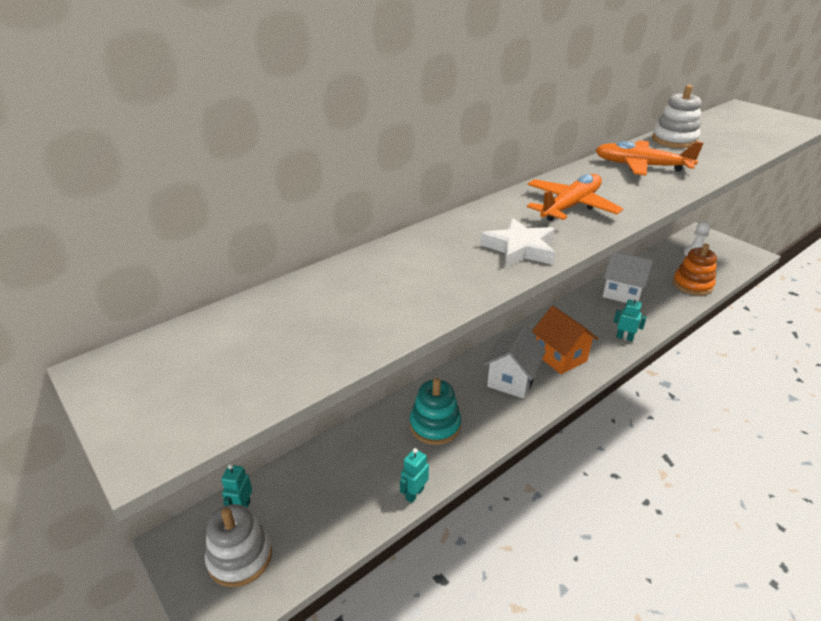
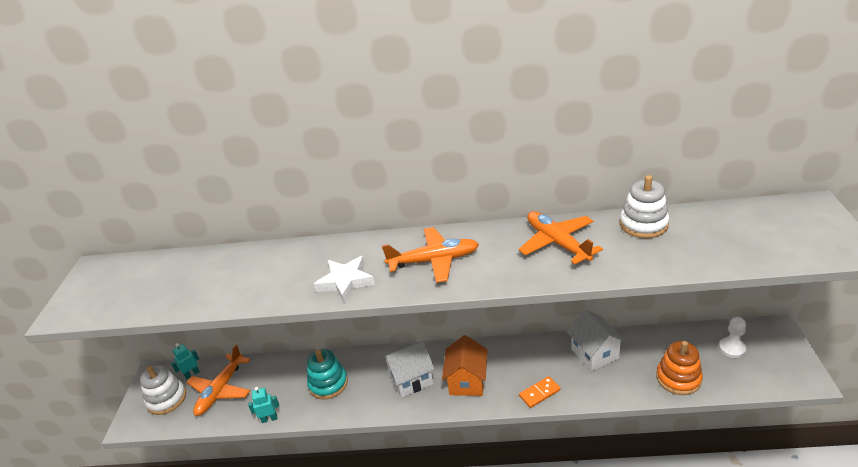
camera: 45 degrees right, 0 degrees up
turquoise robot [613,296,647,341] -> orange domino [519,376,560,408]
none -> orange plane [186,344,251,416]

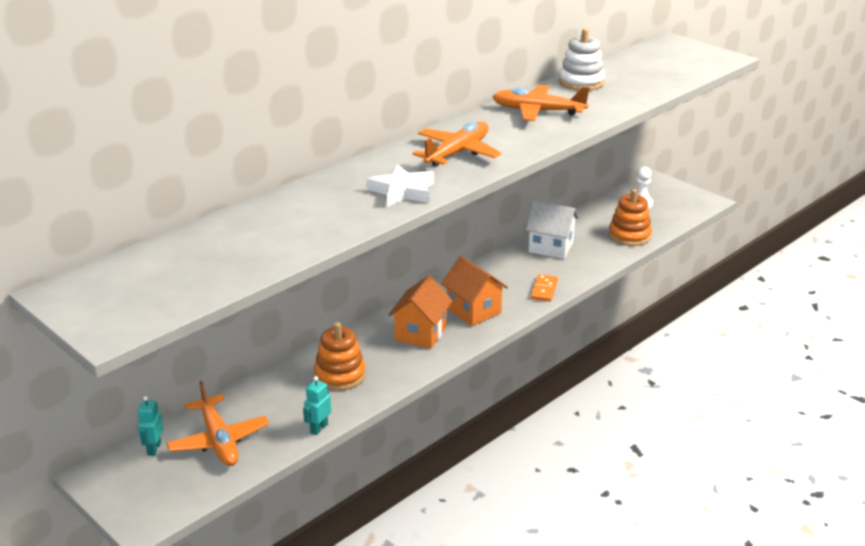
camera: 50 degrees left, 5 degrees down
white stacking toy [140,365,186,415] -> none
turquoise stacking toy [307,349,348,399] -> orange stacking toy [314,322,366,391]
white house [382,341,435,398] -> orange house [388,275,453,349]

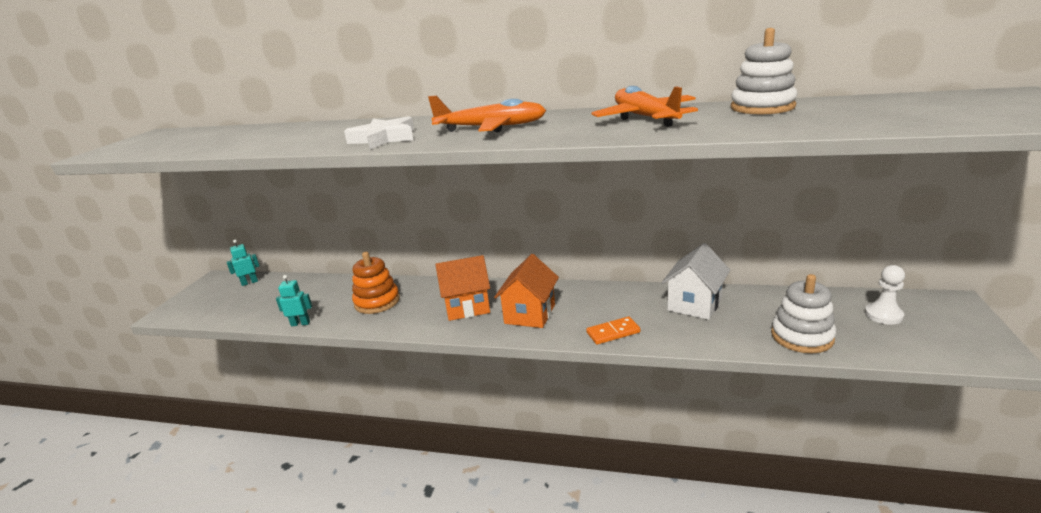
camera: 60 degrees right, 5 degrees down
orange plane [166,380,269,466] -> none
white house [526,201,579,259] -> white house turned 45 degrees clockwise [662,243,730,320]
orange stacking toy [609,189,652,246] -> white stacking toy [771,274,836,353]

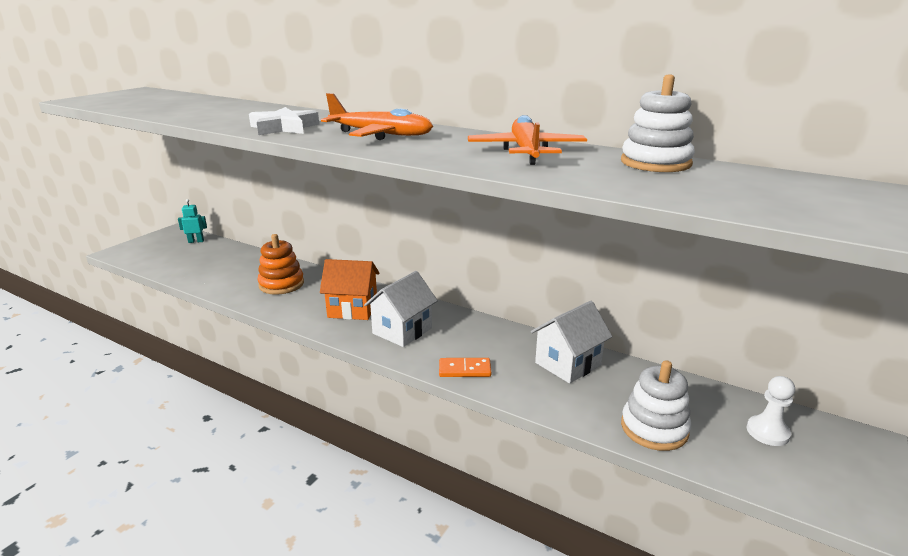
camera: 15 degrees right, 0 degrees up
turquoise robot [276,275,312,326] -> none
orange house [494,254,559,328] -> white house [364,271,438,347]

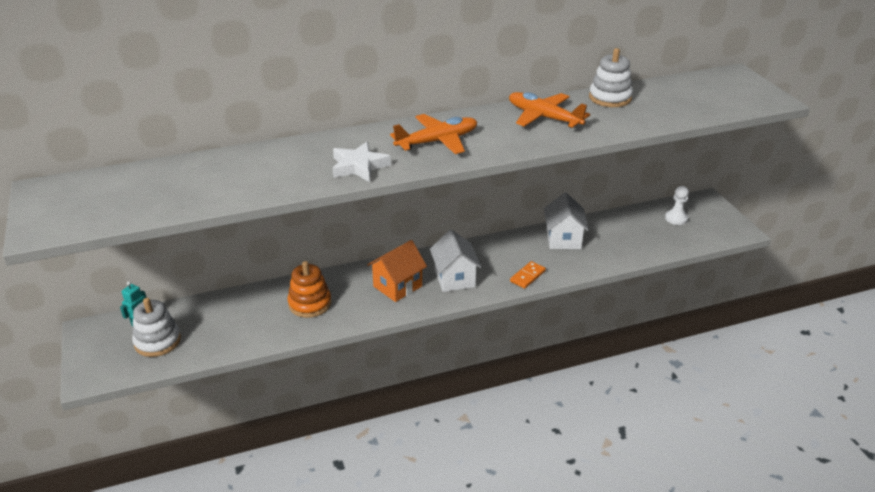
camera: 50 degrees left, 10 degrees up
white stacking toy [621,360,691,451] -> white stacking toy moved to [132,298,181,357]

